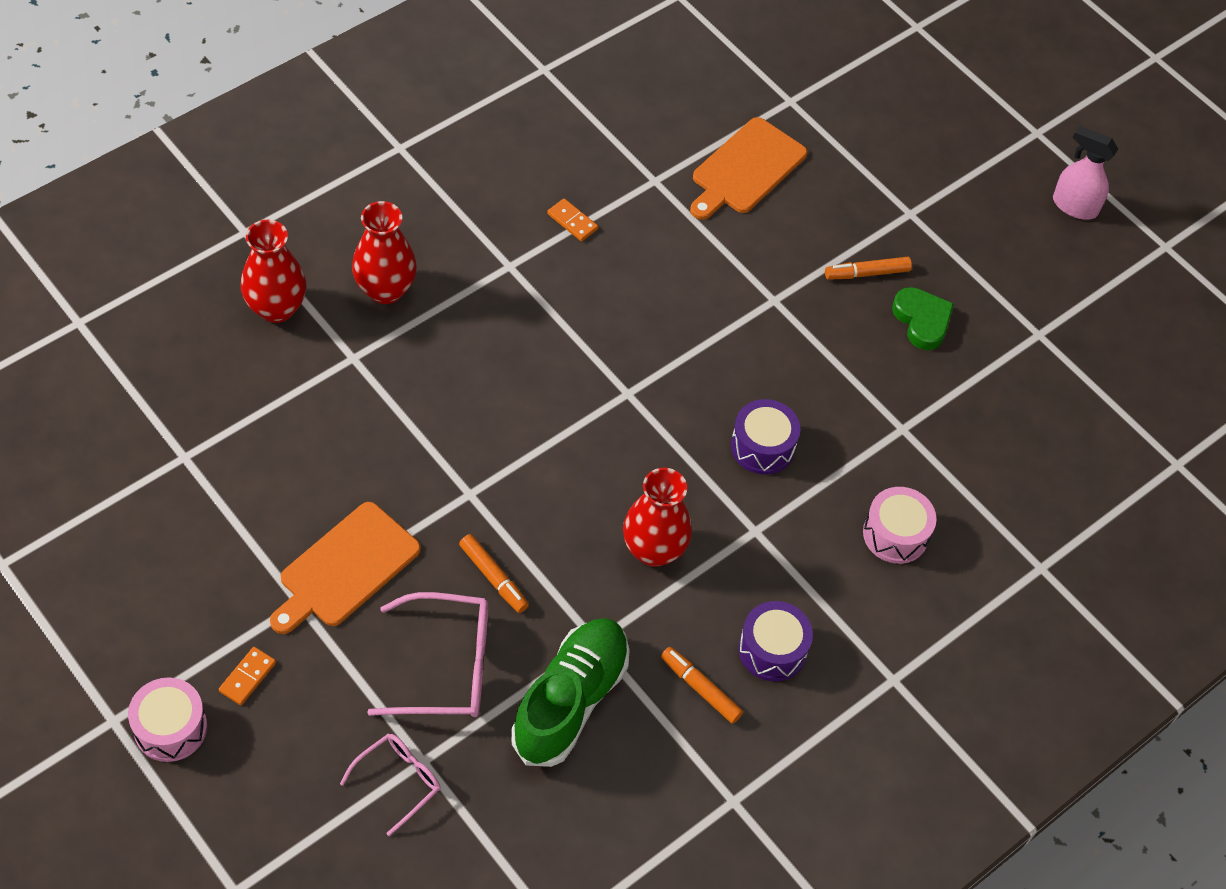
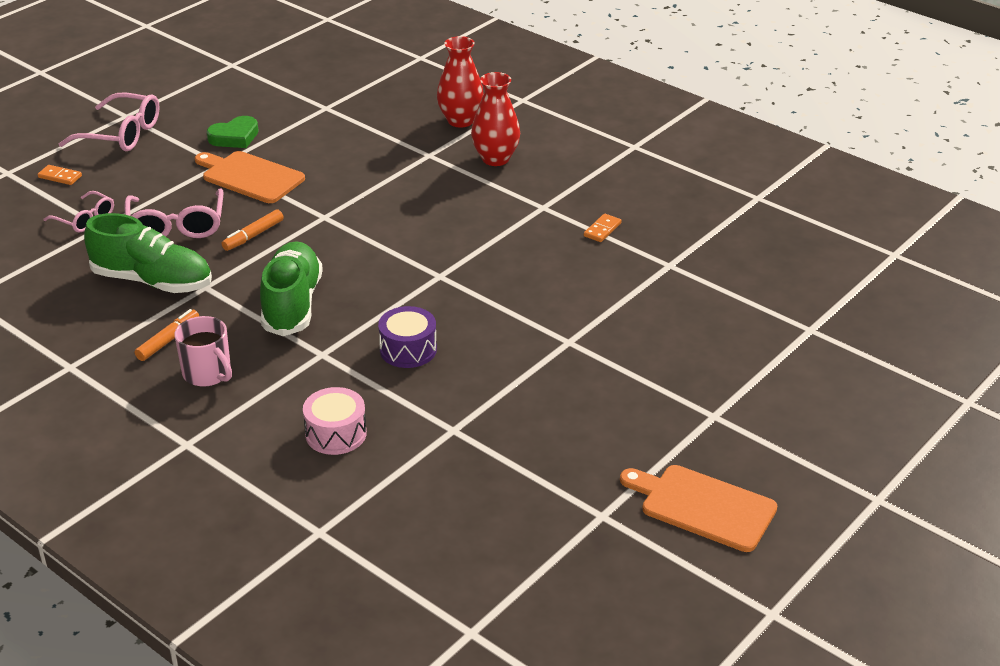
camera: 85 degrees right, 20 degrees down
pink drum [128,677,207,762] -> pink glasses [59,93,160,151]
orange domino [219,647,276,705] -> orange domino moved to [38,165,82,185]
red vase [623,468,692,567] -> green shoe [260,242,323,336]
orange cutting board [690,117,807,220] -> orange cutting board moved to [620,465,777,552]
purple drum [738,601,813,681] -> pink mug [175,316,232,386]
orange marker [825,257,912,280] -> none
green heart [892,287,954,350] -> green heart moved to [207,116,259,148]
pink spray bottle [1053,126,1118,219] -> none

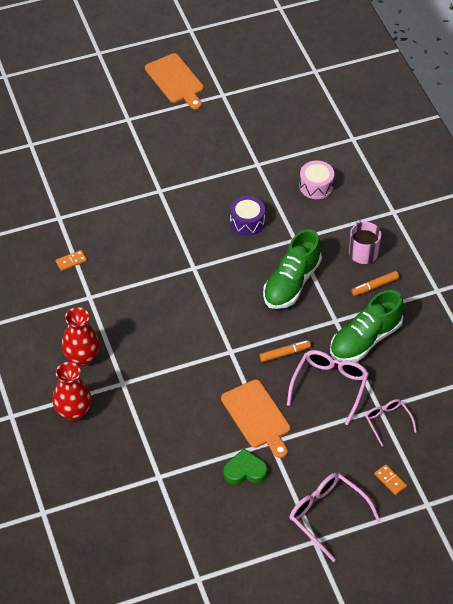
camera: 150 degrees left, 15 degrees up
green shoe [84,213,212,293] -> green shoe turned 90 degrees counterclockwise [330,290,404,362]

